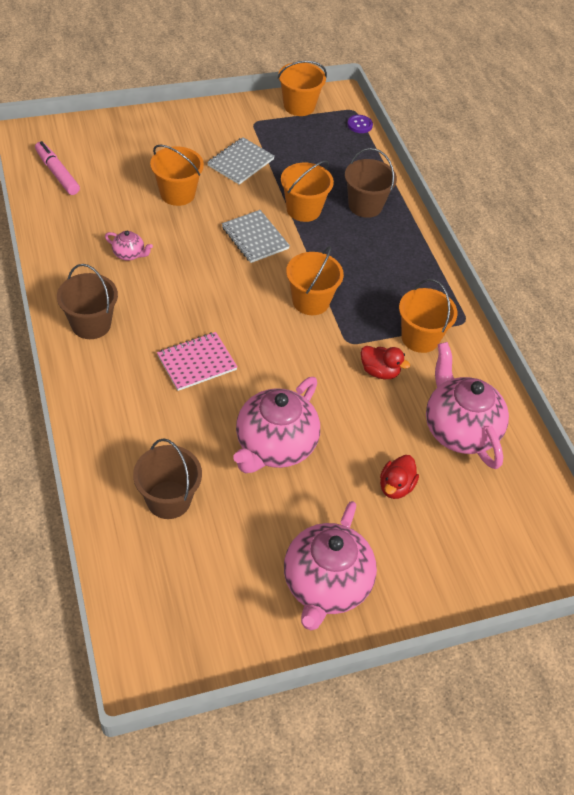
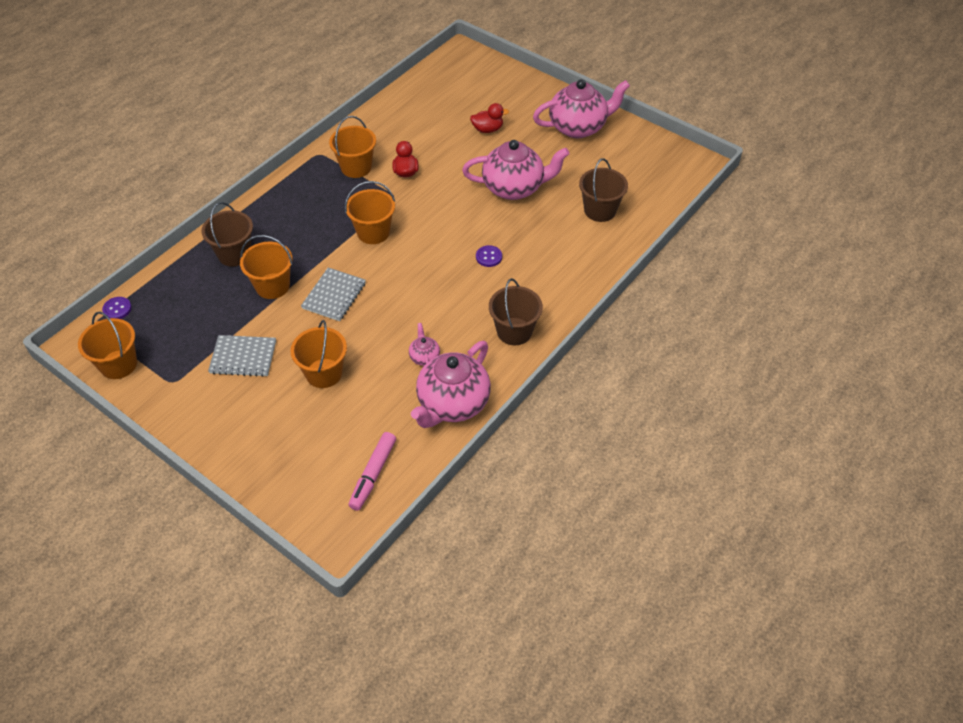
camera: 120 degrees left, 0 degrees up
pink notebook [157,332,237,391] -> purple button [476,245,502,267]
pink teapot [426,342,509,469] -> pink teapot moved to [411,341,491,428]

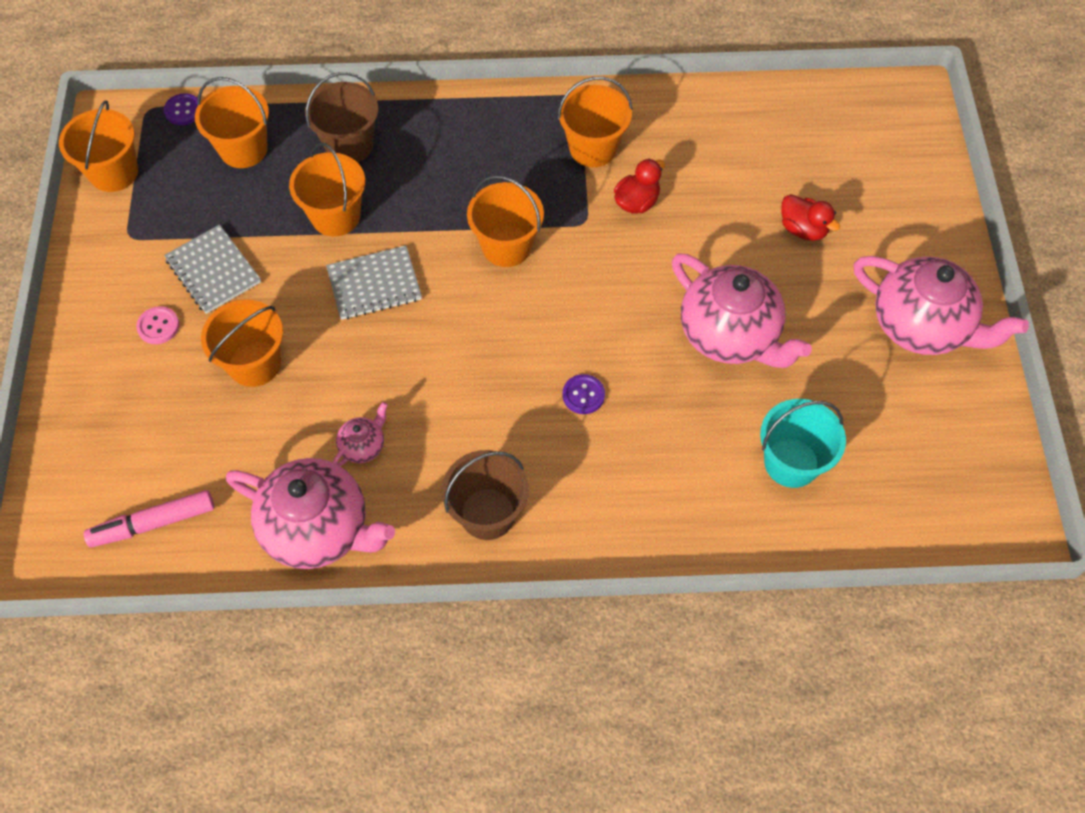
camera: 50 degrees right, 10 degrees up
pink teapot [411,341,491,428] -> pink teapot turned 150 degrees counterclockwise [226,458,395,569]
brown bucket [579,158,628,222] -> turquoise bucket [760,399,846,488]
none -> pink button [136,306,179,344]
none -> orange bucket [195,77,269,168]

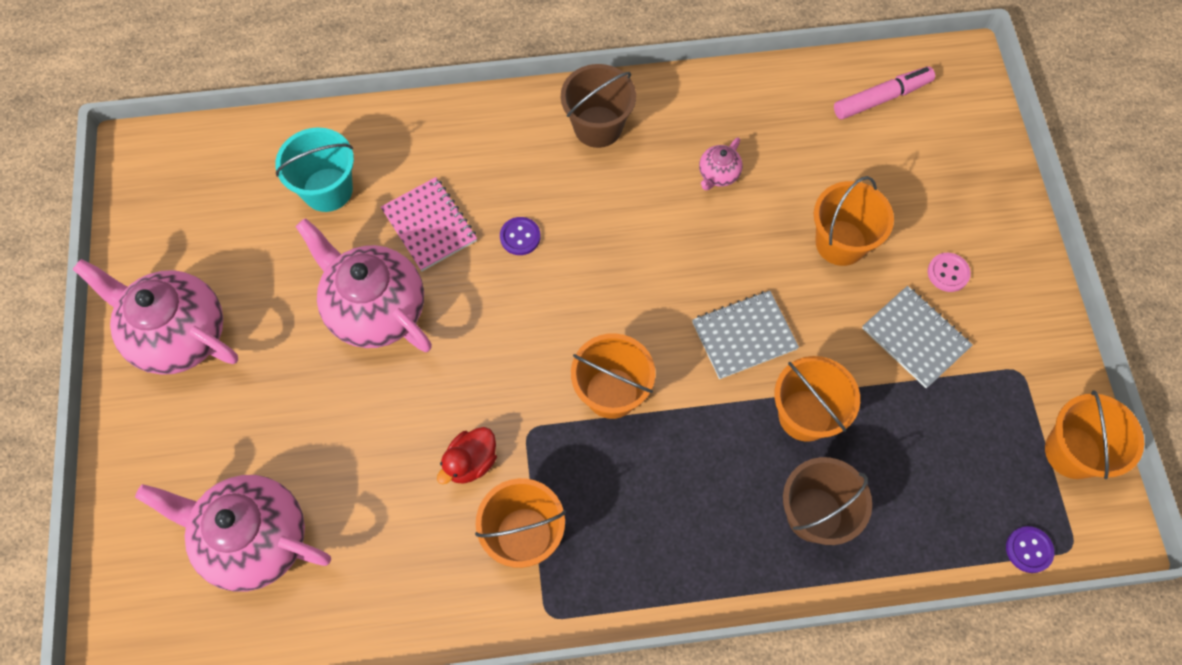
camera: 175 degrees right, 5 degrees up
orange bucket [195,77,269,168] -> none
pink teapot [226,458,395,569] -> pink teapot moved to [135,475,331,592]
red duck [781,194,841,241] -> none
none -> pink notebook [381,177,477,271]

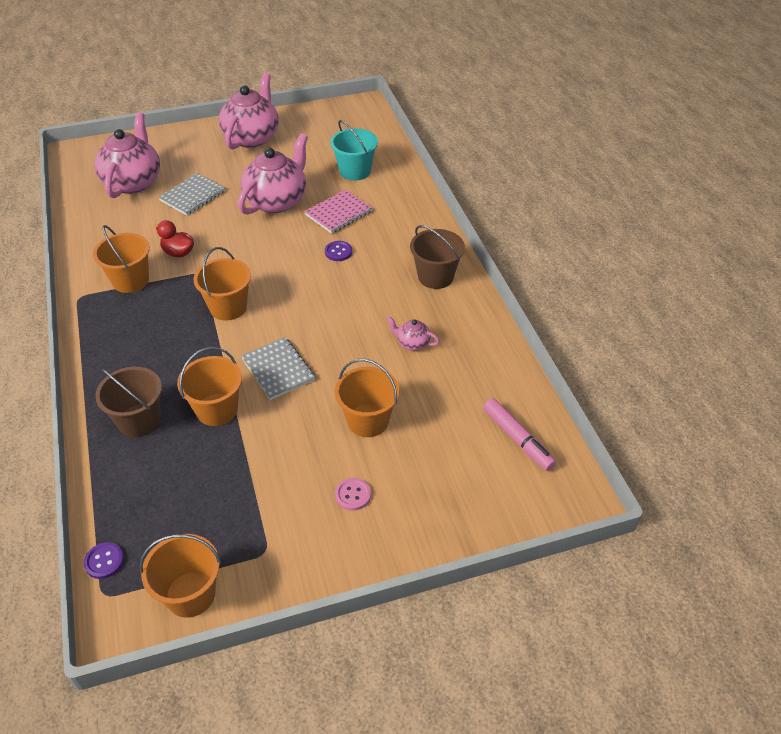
camera: 80 degrees right, 20 degrees down
grey notebook [862,286,973,388] -> grey notebook moved to [158,173,225,215]

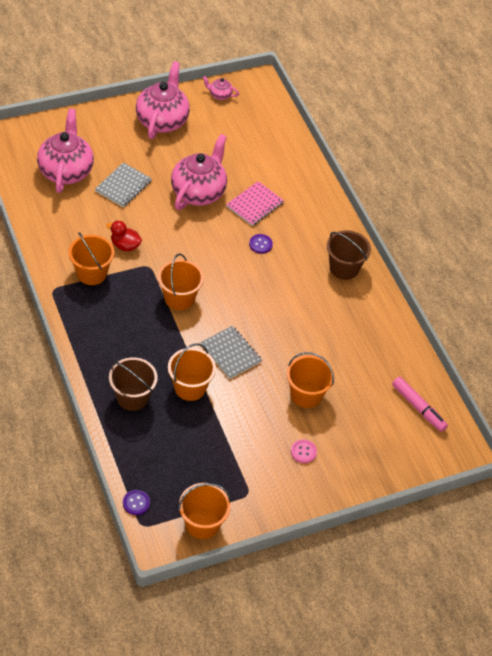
camera: 10 degrees left, 5 degrees up
turquoise bucket [330,120,378,181] -> none
pink teapot [387,316,440,351] -> pink teapot moved to [203,76,239,100]

